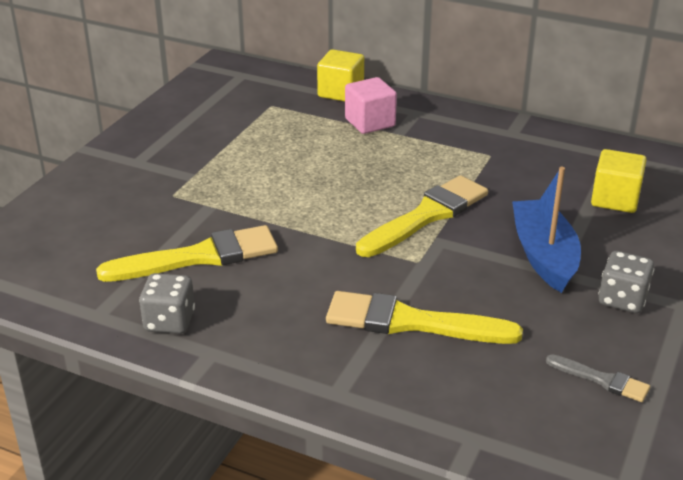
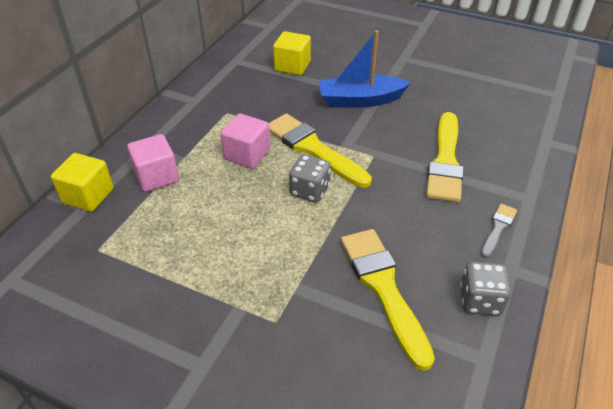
camera: 90 degrees left, 10 degrees up
grey brush [546,354,650,402] -> grey brush moved to [481,204,517,259]
grey dice [598,251,654,313] -> grey dice moved to [289,154,331,203]
none -> pink cube [220,113,270,169]

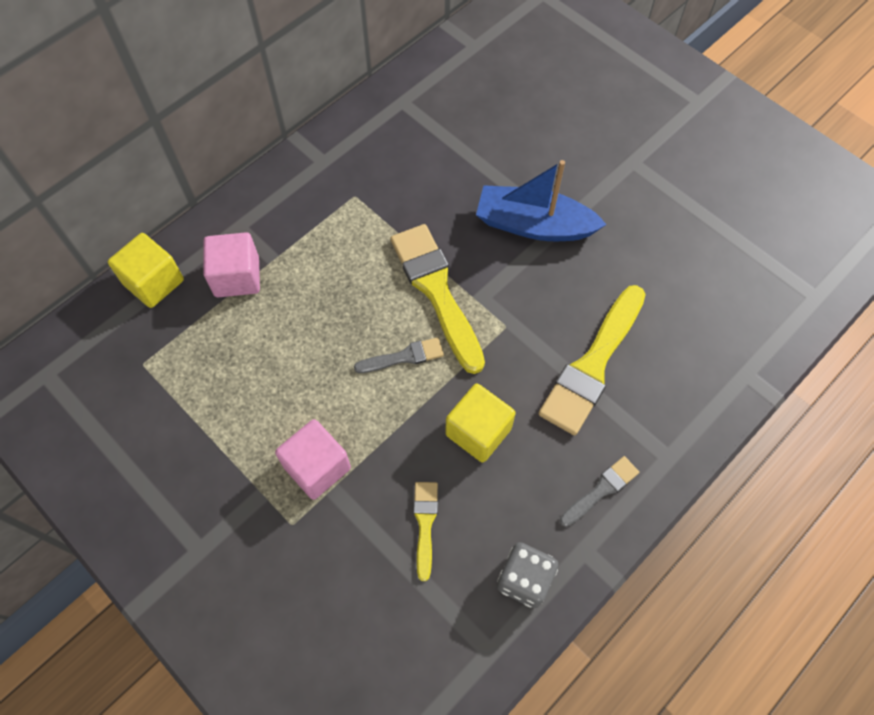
camera: 20 degrees right, 20 degrees up
pink cube [220,113,270,169] -> pink cube moved to [275,419,351,500]
yellow cube [273,31,311,76] -> yellow cube moved to [445,383,516,463]
grey dice [289,154,331,203] -> grey brush [354,337,444,373]
yellow brush [341,229,435,371] -> yellow brush [413,482,438,581], size x0.50

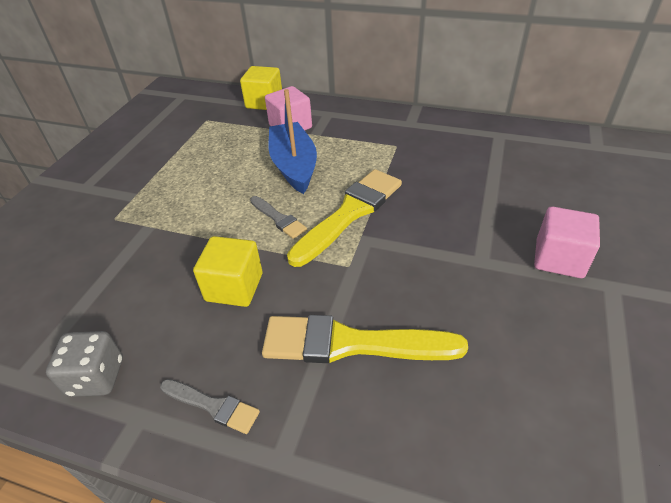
camera: 65 degrees right, 20 degrees down
pink cube [275,419,351,500] -> pink cube moved to [534,206,600,278]
yellow brush [413,482,438,581] -> none
blue boat [476,160,607,241] -> blue boat moved to [269,89,317,194]

